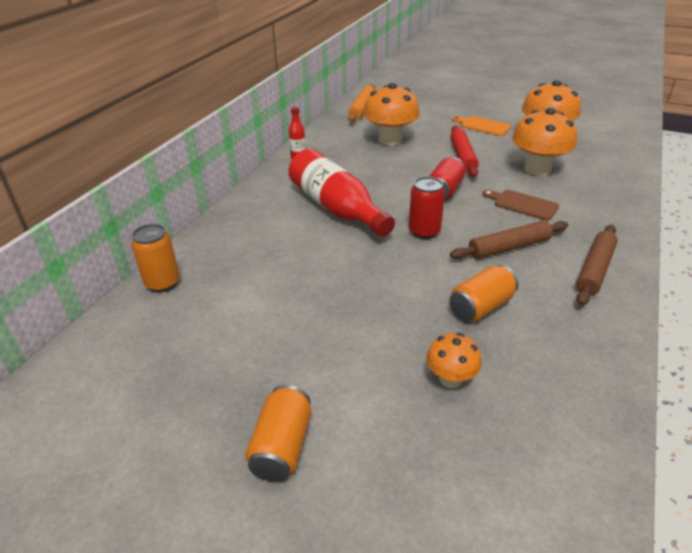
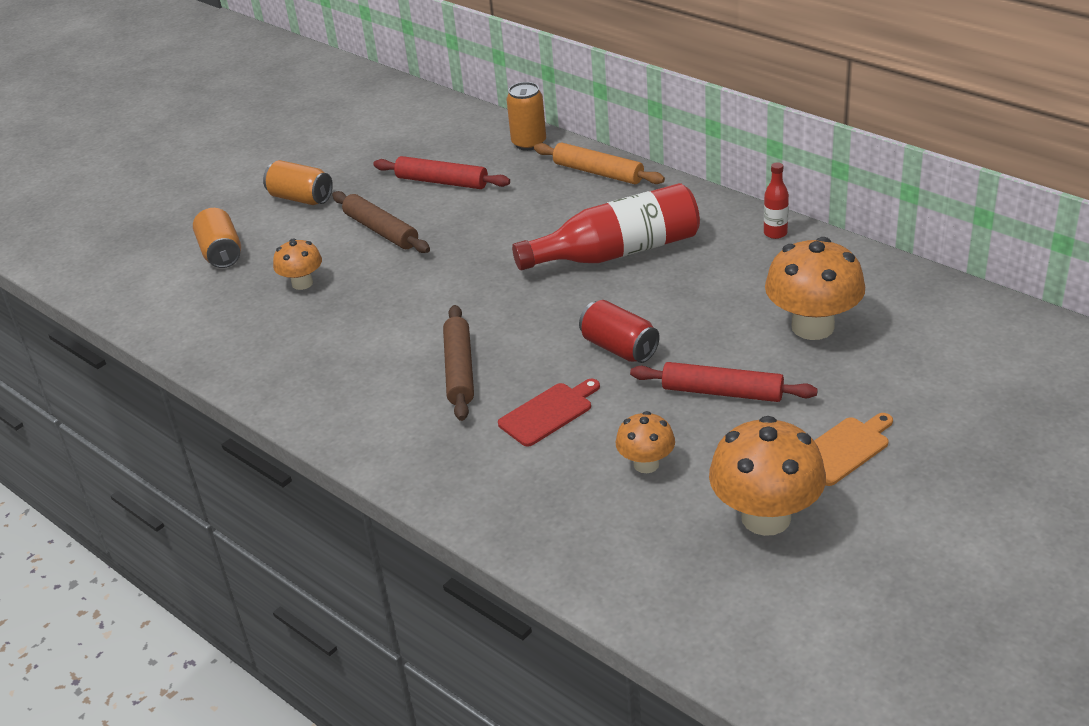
camera: 110 degrees right, 0 degrees up
orange rolling pin [348,84,375,122] -> orange rolling pin moved to [534,143,665,184]
red can [409,176,445,239] -> none
orange can [450,265,518,322] -> orange can moved to [193,208,241,268]
brown cutting board [482,190,559,221] -> red cutting board [498,378,600,447]
orange mushroom [512,108,577,176] -> orange mushroom [616,411,675,473], size x0.55
brown rolling pin [576,225,618,306] -> brown rolling pin moved to [332,191,430,253]
none -> red rolling pin [373,156,510,189]

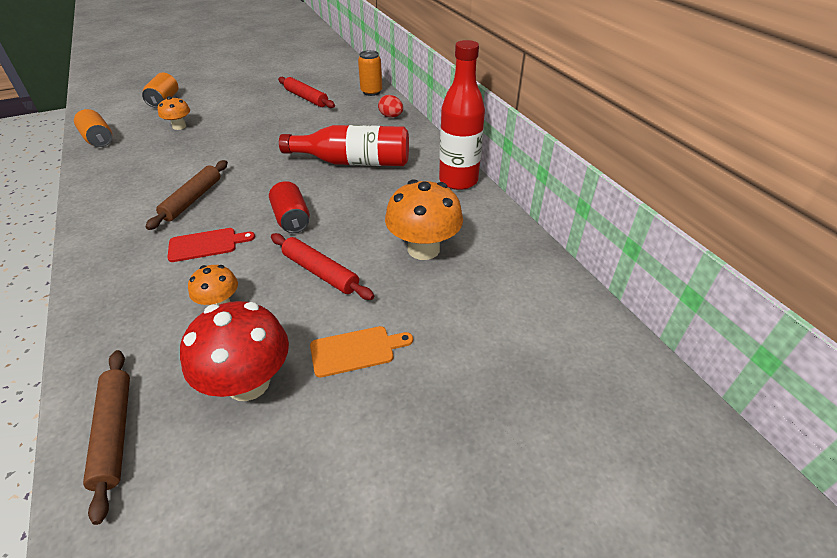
camera: 20 degrees right, 5 degrees up
orange can [263,160,333,205] -> orange can moved to [74,109,112,147]
brown rolling pin [332,191,430,253] -> brown rolling pin moved to [83,350,130,525]
orange rolling pin [534,143,665,184] -> red egg [378,95,403,117]
orange mushroom [709,416,826,536] -> red mushroom [180,301,289,401]
red bottle [764,162,789,239] -> red bottle [439,40,485,190], size x2.33

